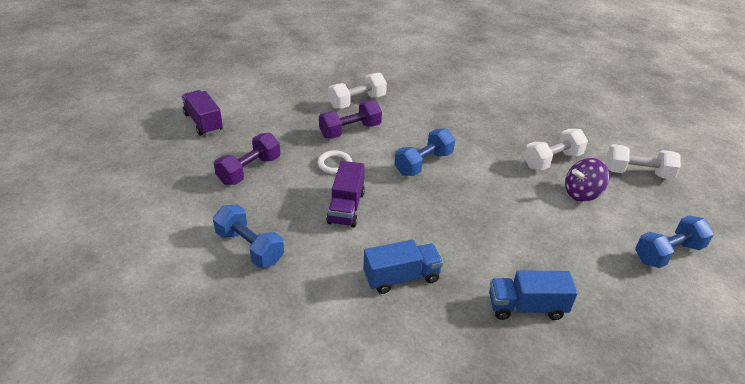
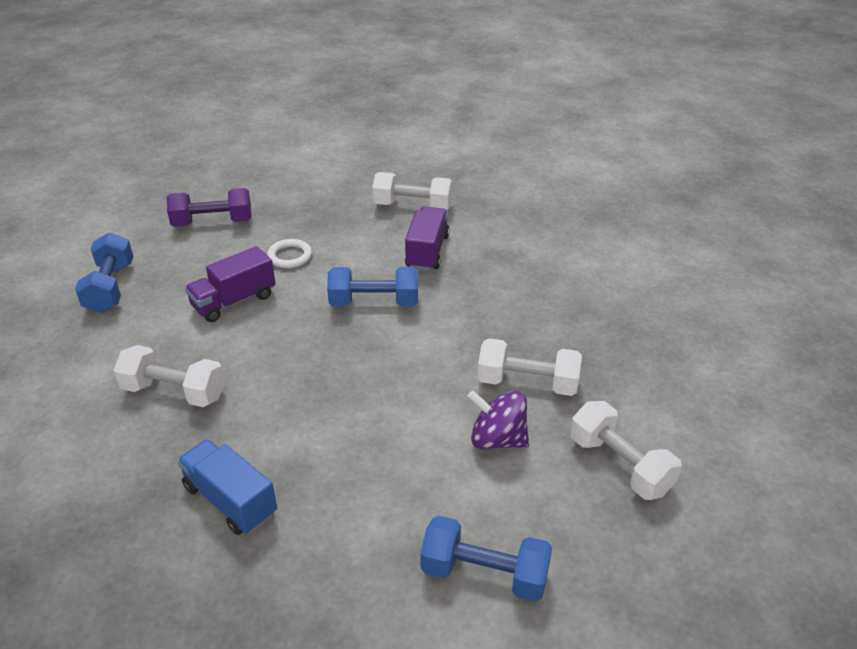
camera: 45 degrees right, 0 degrees up
purple truck [182,90,223,136] -> purple truck moved to [405,207,450,271]
purple dumbbell [319,100,382,139] -> none
blue truck [363,240,443,294] -> white dumbbell [113,345,225,407]

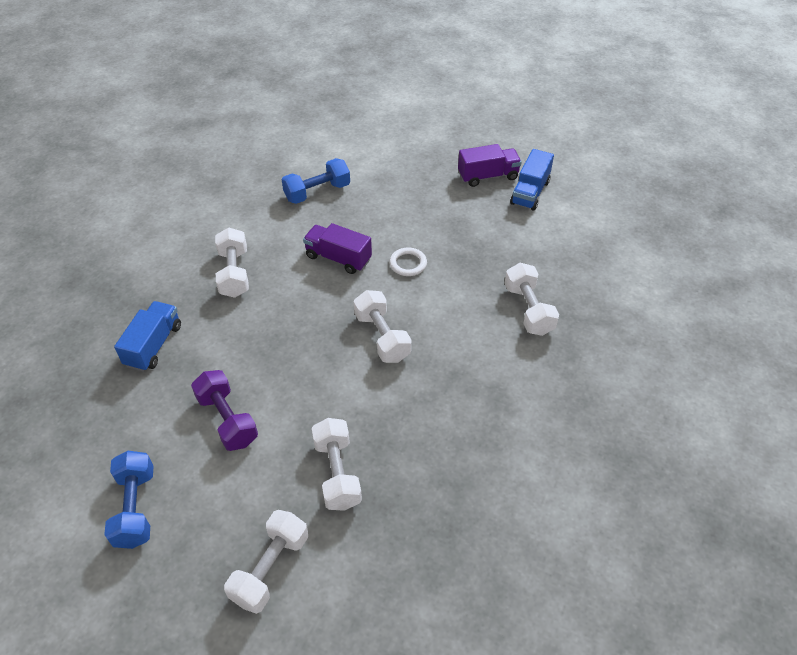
camera: 65 degrees right, 10 degrees up
purple dumbbell [167,188,252,227] -> purple dumbbell moved to [191,370,258,451]
blue dumbbell [327,267,418,306] -> white dumbbell [354,290,411,363]
purple truck [405,207,450,271] -> purple truck moved to [458,144,522,187]
purple spinning top [467,391,529,449] -> none
none -> blue truck [510,149,554,211]

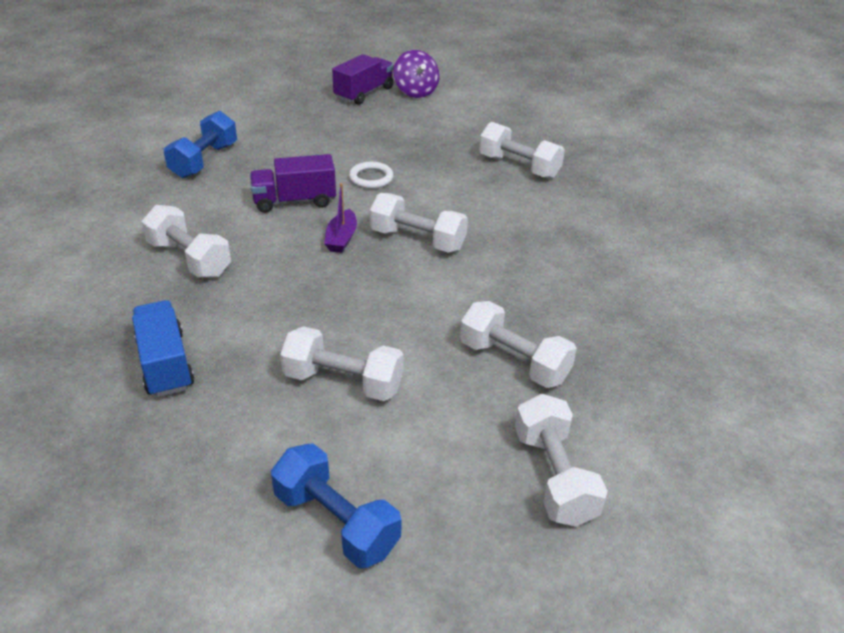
camera: 40 degrees left, 10 degrees down
purple dumbbell [191,370,258,451] -> white dumbbell [280,326,404,401]
blue truck [510,149,554,211] -> purple spinning top [393,50,440,98]
none -> purple boat [324,183,357,253]

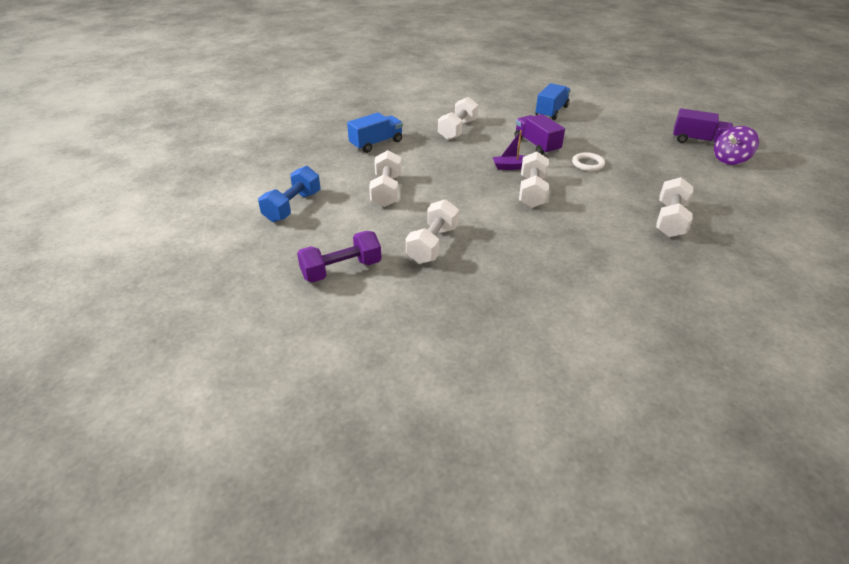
camera: 75 degrees right, 0 degrees up
blue dumbbell [164,111,237,178] -> blue truck [536,83,571,120]
white dumbbell [515,394,608,527] -> purple dumbbell [297,231,382,283]

